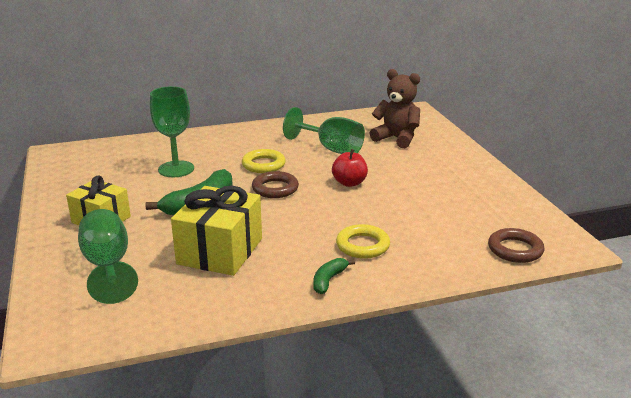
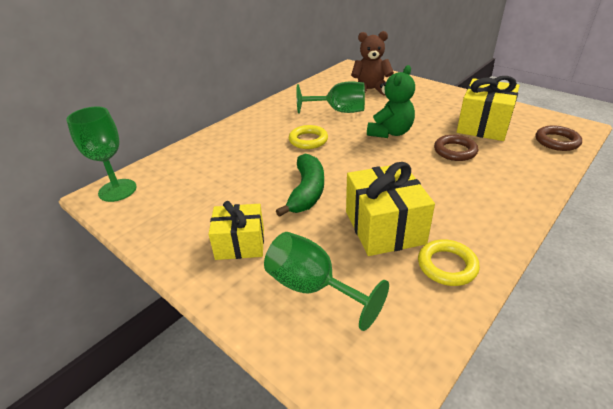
camera: 30 degrees left, 10 degrees up
green goblet [150,86,194,177] -> green goblet moved to [67,106,137,202]
brown ring [252,171,299,198] -> brown ring moved to [434,135,478,161]
green banana [313,258,355,294] -> none
red apple [332,149,368,187] -> green teddy bear [367,65,415,138]
yellow ring [336,224,390,259] -> yellow ring moved to [418,239,480,286]
none -> yellow gift [457,76,520,141]

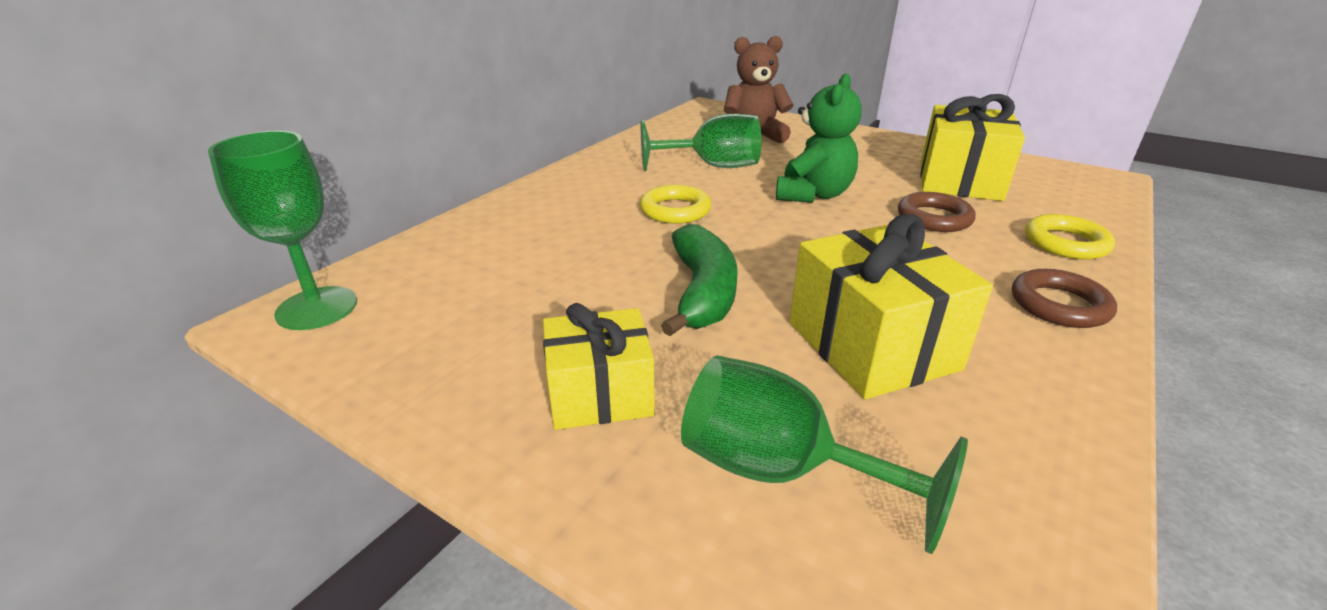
camera: 10 degrees left, 5 degrees down
yellow ring [418,239,480,286] -> yellow ring moved to [1025,214,1115,260]
brown ring [536,125,582,151] -> brown ring moved to [1012,269,1117,328]

